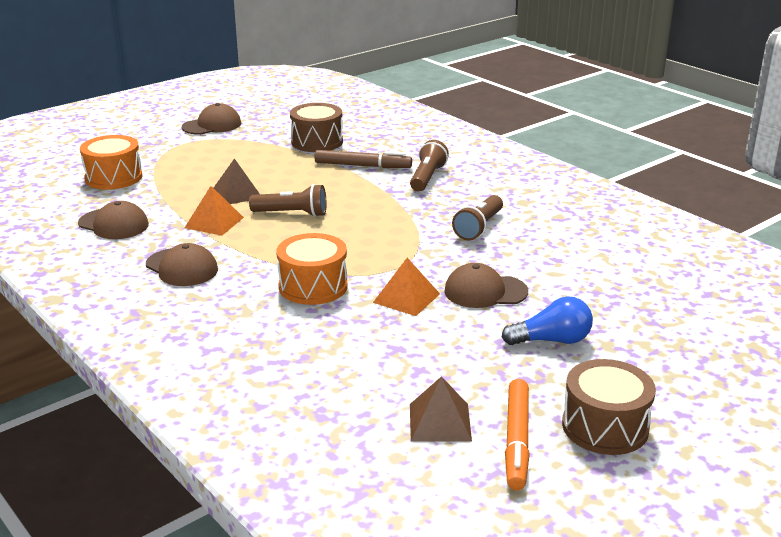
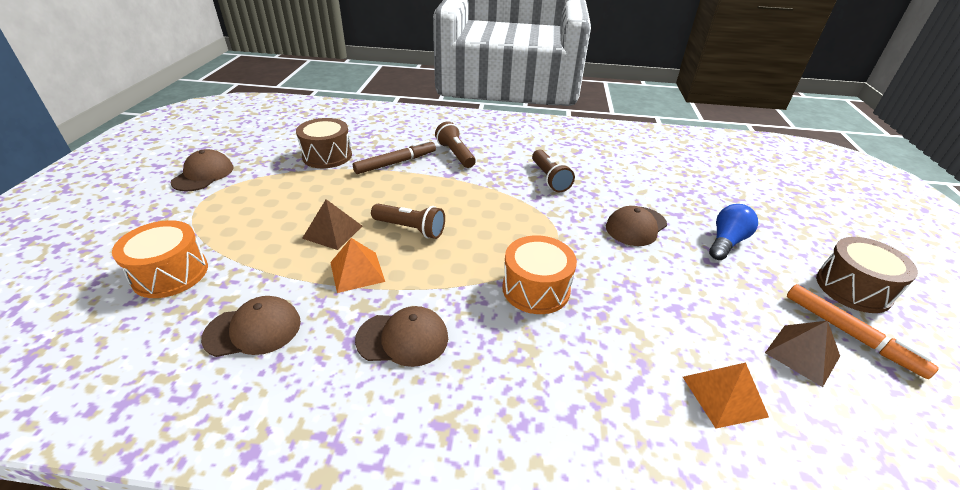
camera: 45 degrees left, 10 degrees up
brown flashlight [249,184,326,217] -> brown flashlight turned 60 degrees clockwise [371,204,445,239]
orange pyramid [373,258,440,316] -> orange pyramid moved to [683,362,769,428]

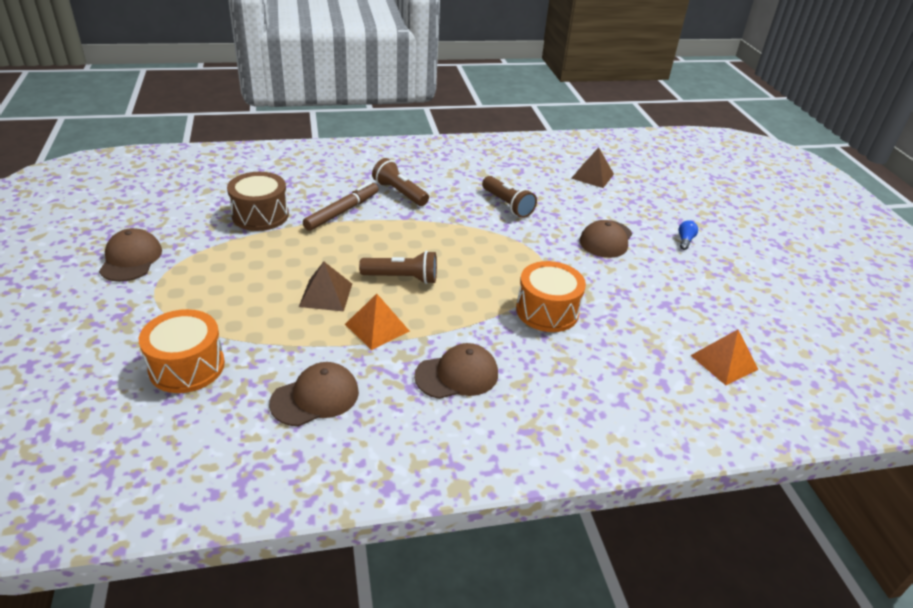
camera: 20 degrees left, 0 degrees up
blue light bulb [709,204,758,260] -> blue light bulb [679,220,698,250], size x0.56
brown pyramid [765,321,840,387] -> brown pyramid moved to [571,148,614,188]
orange marker [787,284,939,379] -> none
brown drum [816,237,918,313] -> none

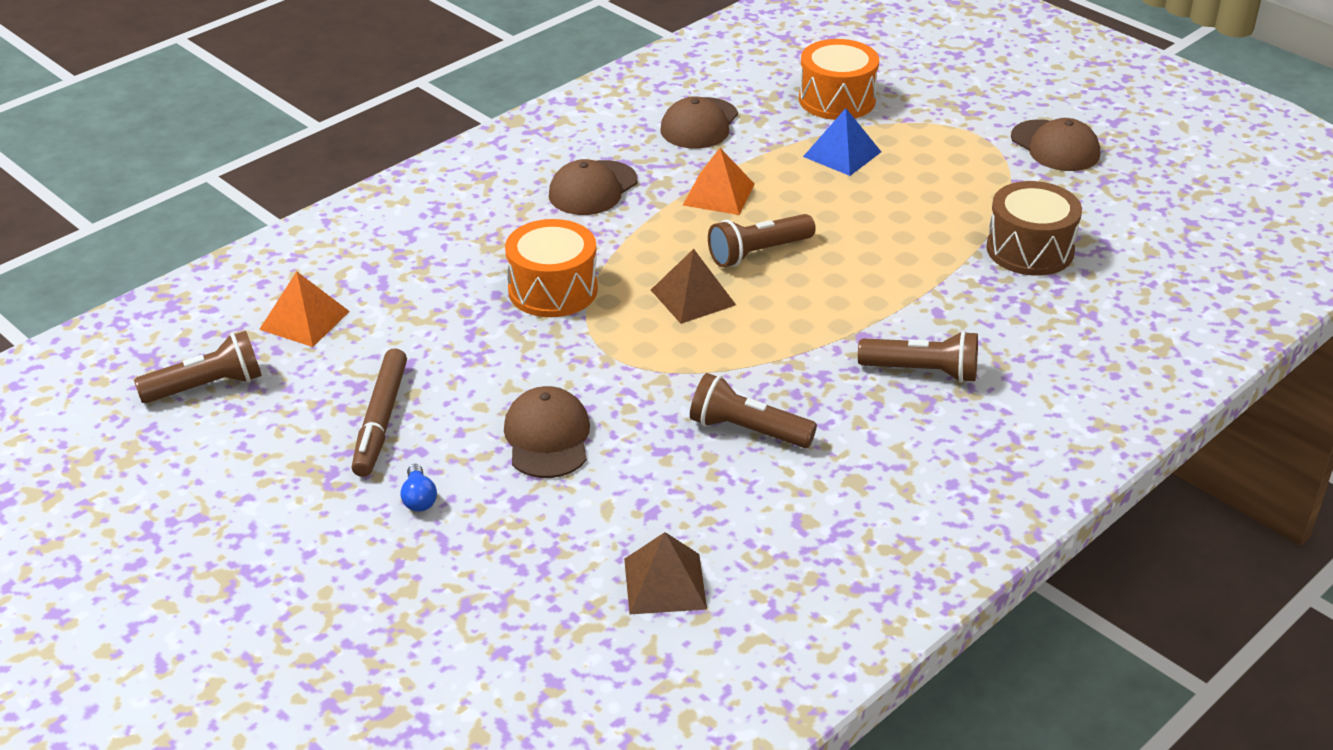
camera: 150 degrees right, 0 degrees up
brown pyramid [299,261,352,311] -> brown pyramid moved to [651,249,736,324]
brown marker [303,182,379,231] -> brown marker moved to [352,348,407,477]
none -> brown flashlight [134,331,262,403]
none -> blue pyramid [803,108,881,176]

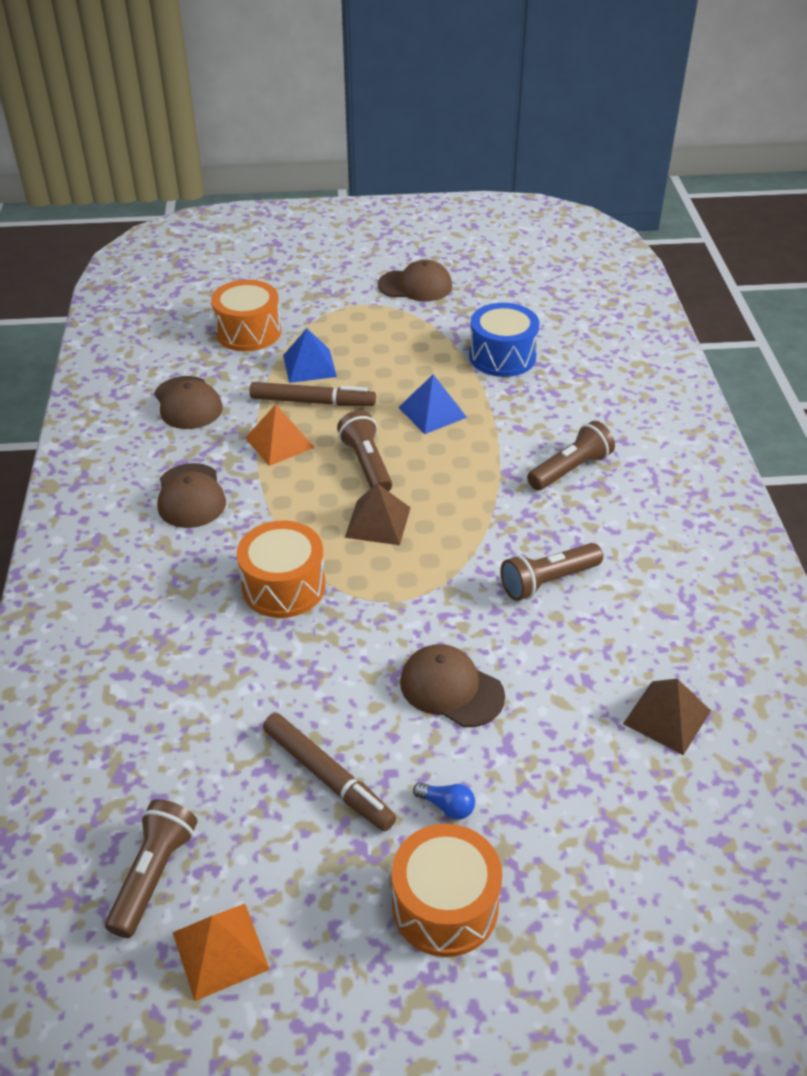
camera: 50 degrees left, 5 degrees up
orange pyramid [259,271,350,347] -> orange pyramid moved to [173,904,270,1001]
brown flashlight [708,214,816,267] -> brown flashlight turned 150 degrees clockwise [337,410,392,491]
brown drum [986,181,1082,276] -> blue drum [469,303,539,377]
none -> brown marker [250,382,376,406]
none -> orange drum [392,824,502,957]
none -> blue pyramid [398,374,467,434]

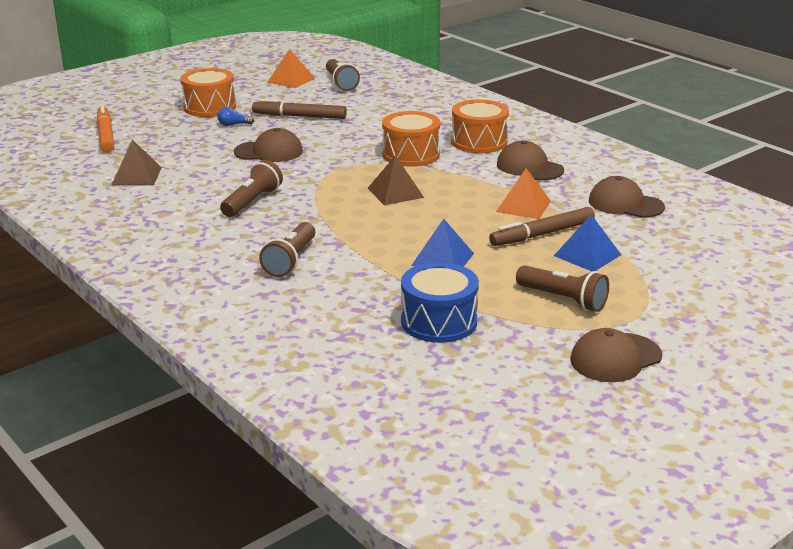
camera: 145 degrees right, 15 degrees down
orange drum [211,280,281,351] -> orange drum moved to [451,100,509,153]
brown flashlight [337,410,392,491] -> brown flashlight moved to [516,265,609,312]
none -> orange marker [97,105,114,153]

